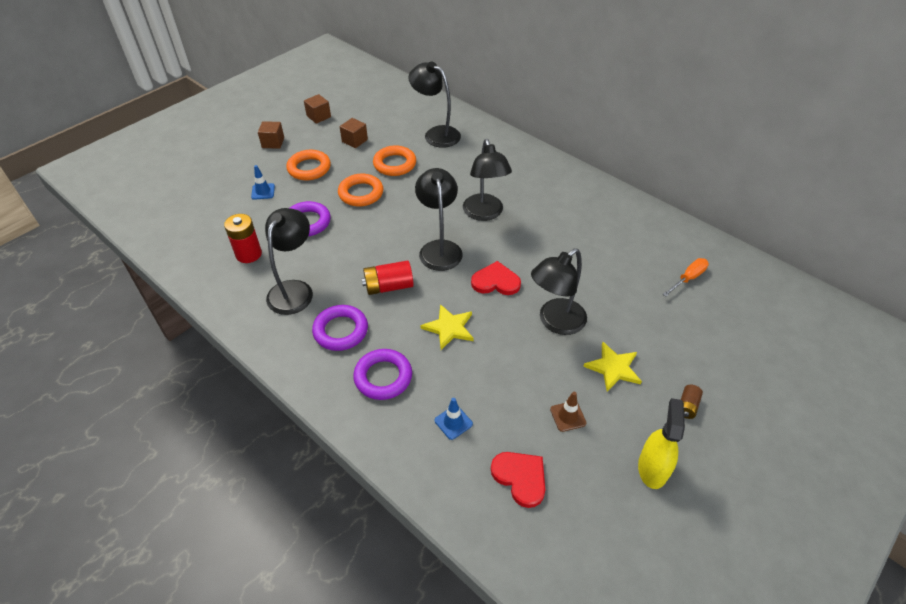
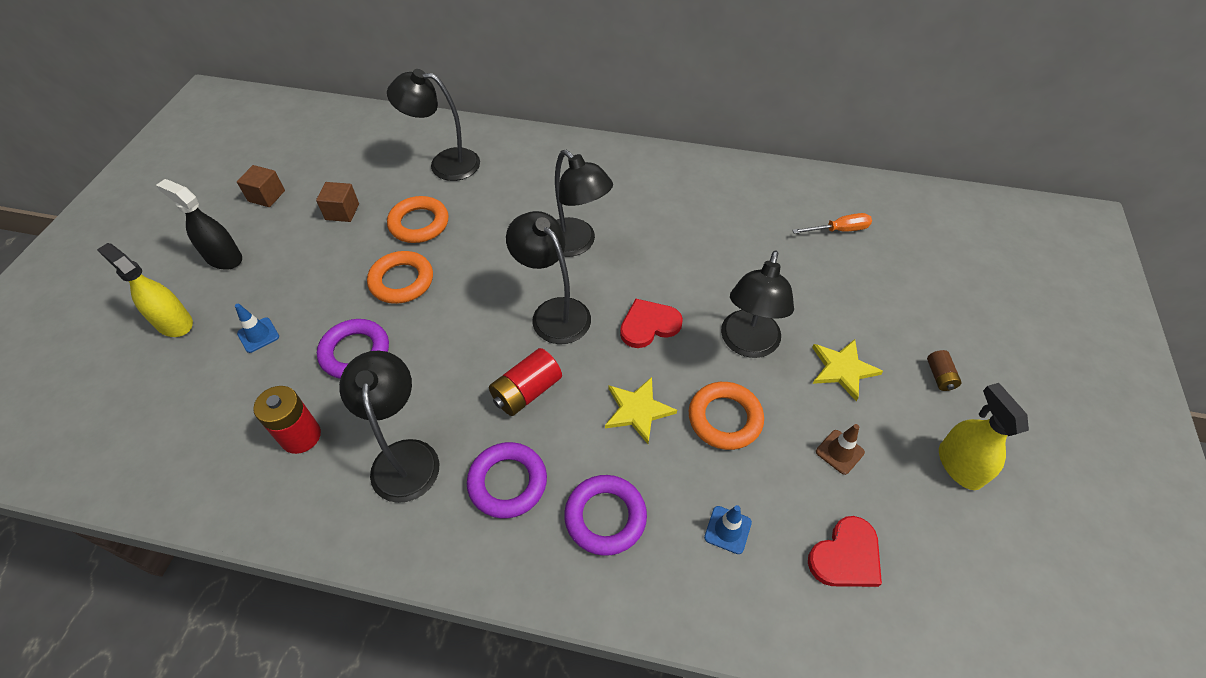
camera: 30 degrees left, 5 degrees up
brown cube [258,121,284,149] -> black spray bottle [156,179,242,270]
orange ring [286,150,331,181] -> orange ring moved to [689,382,764,450]
red heart [491,452,545,508] -> red heart turned 120 degrees clockwise [808,516,882,587]
orange screwdriver [662,258,709,297] -> orange screwdriver turned 60 degrees clockwise [792,213,872,234]
none -> yellow spray bottle [97,243,193,337]

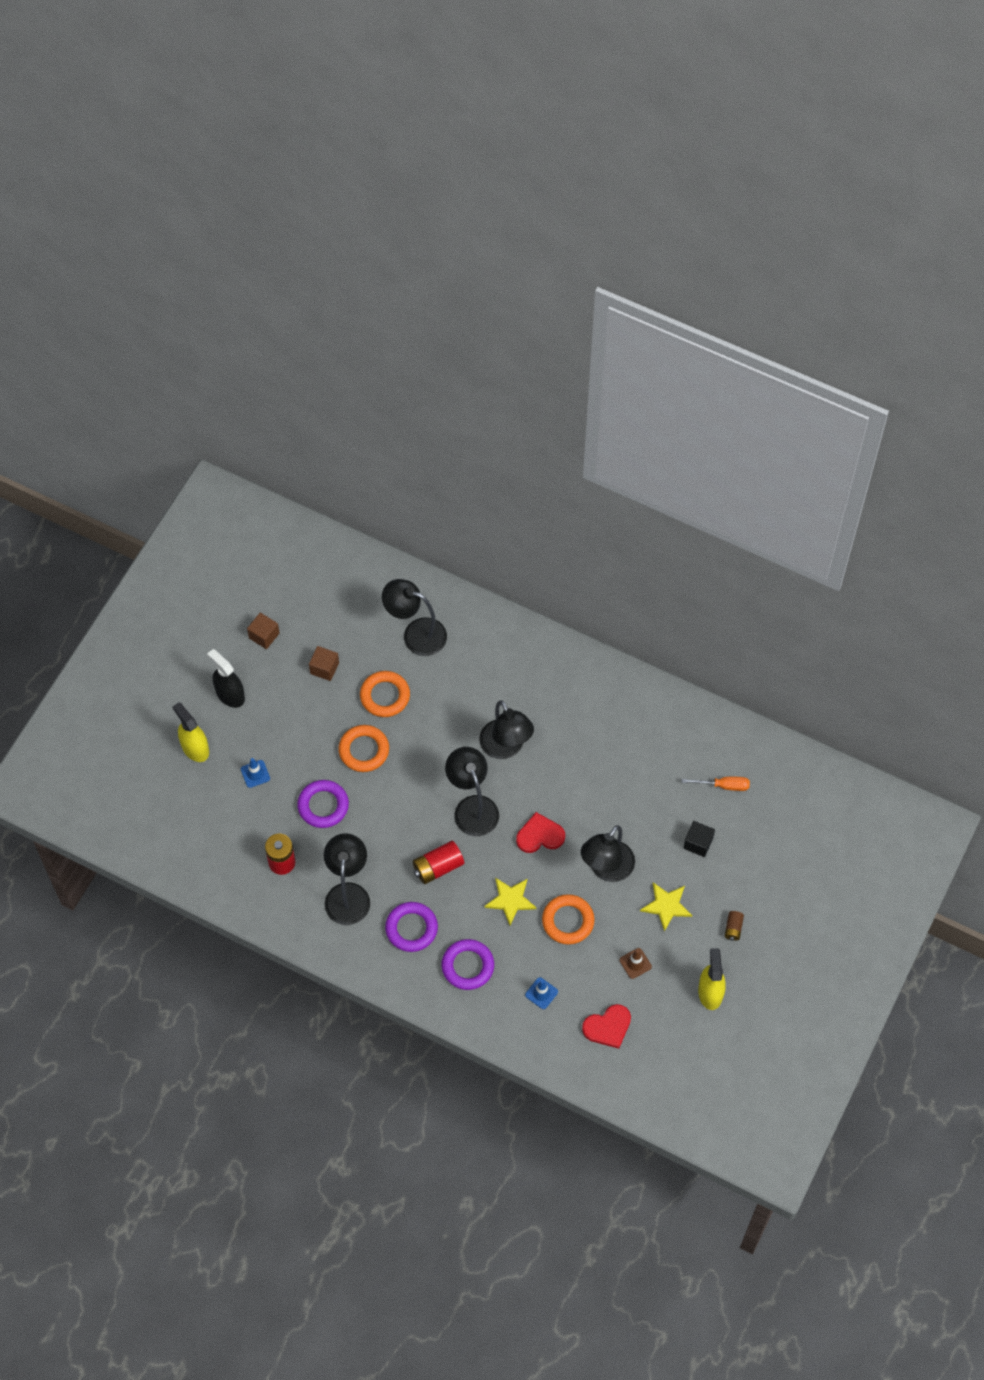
camera: 15 degrees right, 10 degrees up
none -> black cube [684,821,715,857]

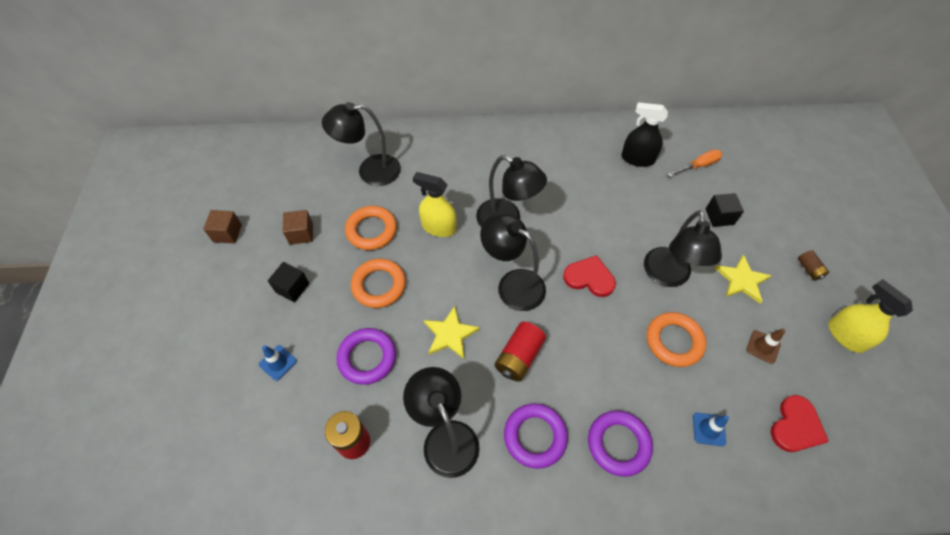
camera: 30 degrees left, 5 degrees down
yellow spray bottle [173,703,209,762] -> yellow spray bottle moved to [413,172,457,237]
black spray bottle [207,649,245,708] -> black spray bottle moved to [621,102,668,167]
yellow star [484,878,537,925] -> yellow star moved to [424,306,480,359]
red heart [516,812,565,853] -> red heart turned 60 degrees clockwise [563,255,616,297]
none -> black cube [268,262,309,302]

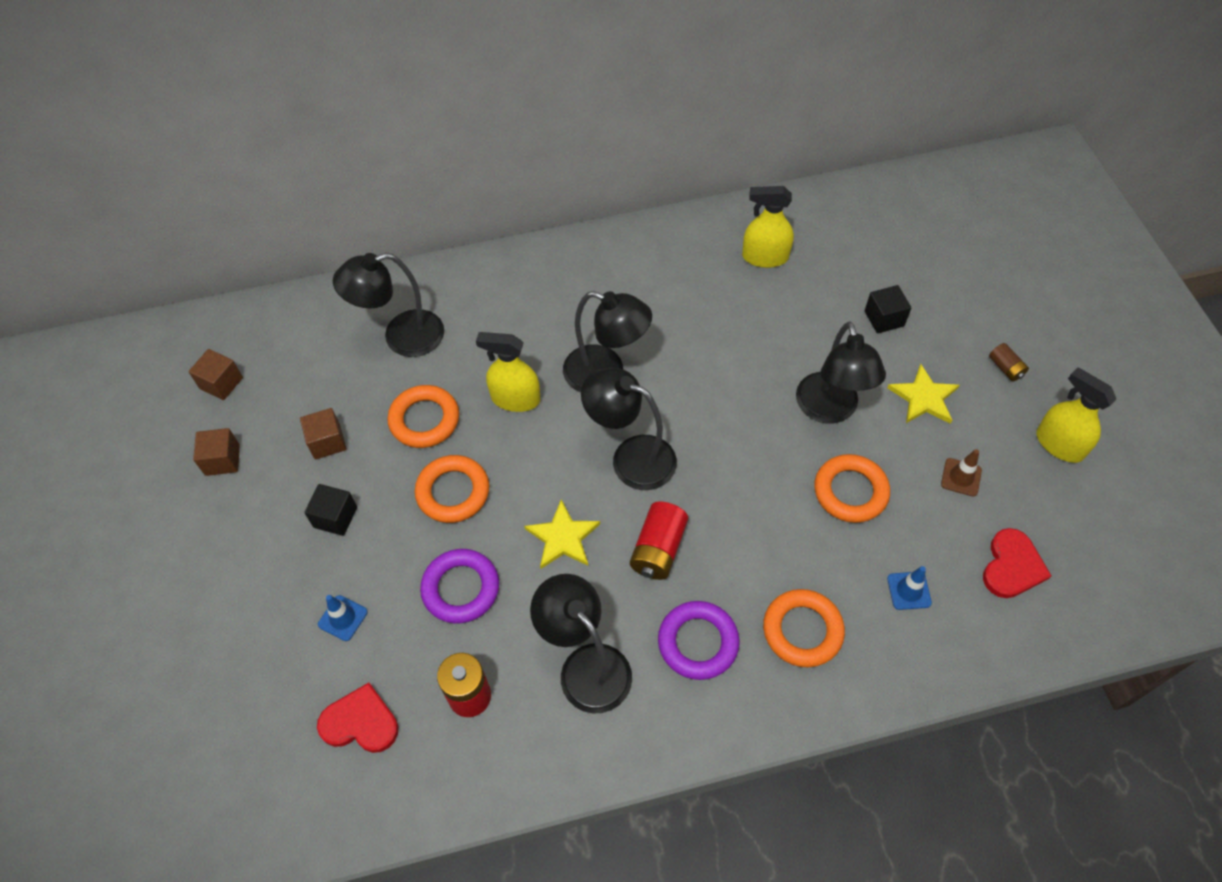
camera: 10 degrees left, 0 degrees up
red heart [563,255,616,297] -> red heart moved to [317,683,399,753]
purple ring [588,411,653,477] -> orange ring [763,589,845,667]
black spray bottle [621,102,668,167] -> yellow spray bottle [742,186,794,268]
orange screwdriver [668,149,722,177] -> none
none -> brown cube [188,349,243,400]

